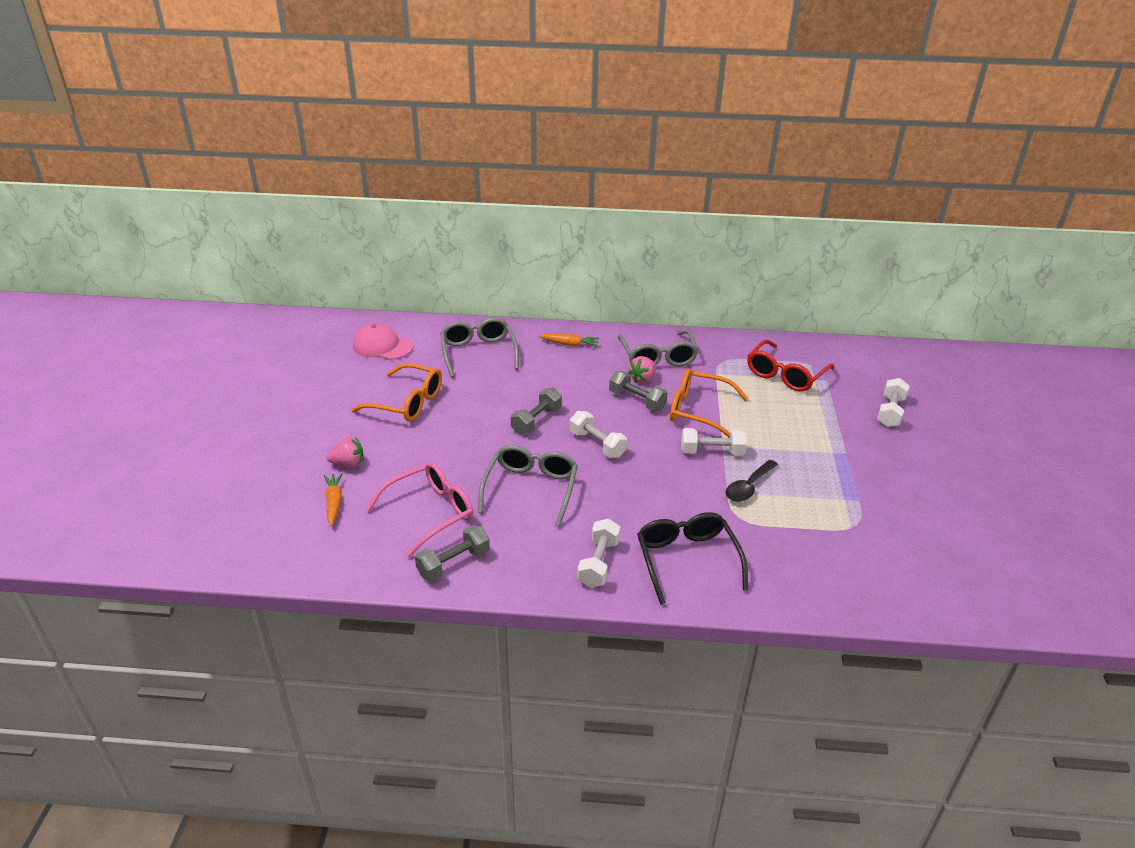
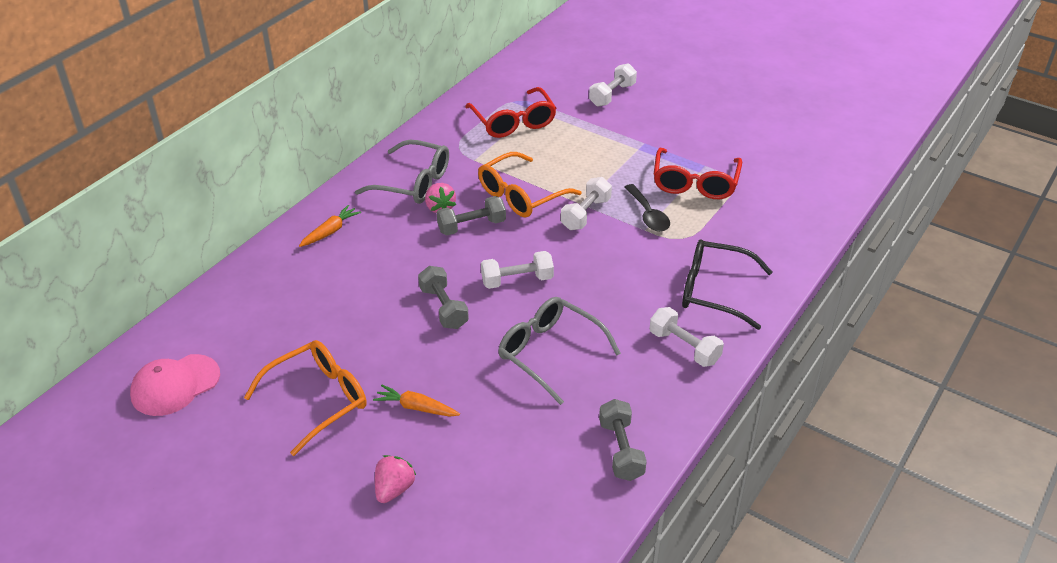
camera: 60 degrees left, 5 degrees up
orange carrot [324,473,343,526] -> orange carrot moved to [373,385,460,417]
pink glasses [366,462,473,557] -> none
grey glasses [440,318,519,378] -> none
white dumbbell [877,378,910,427] -> white dumbbell turned 75 degrees clockwise [589,63,637,107]
none -> red glasses [654,148,742,199]

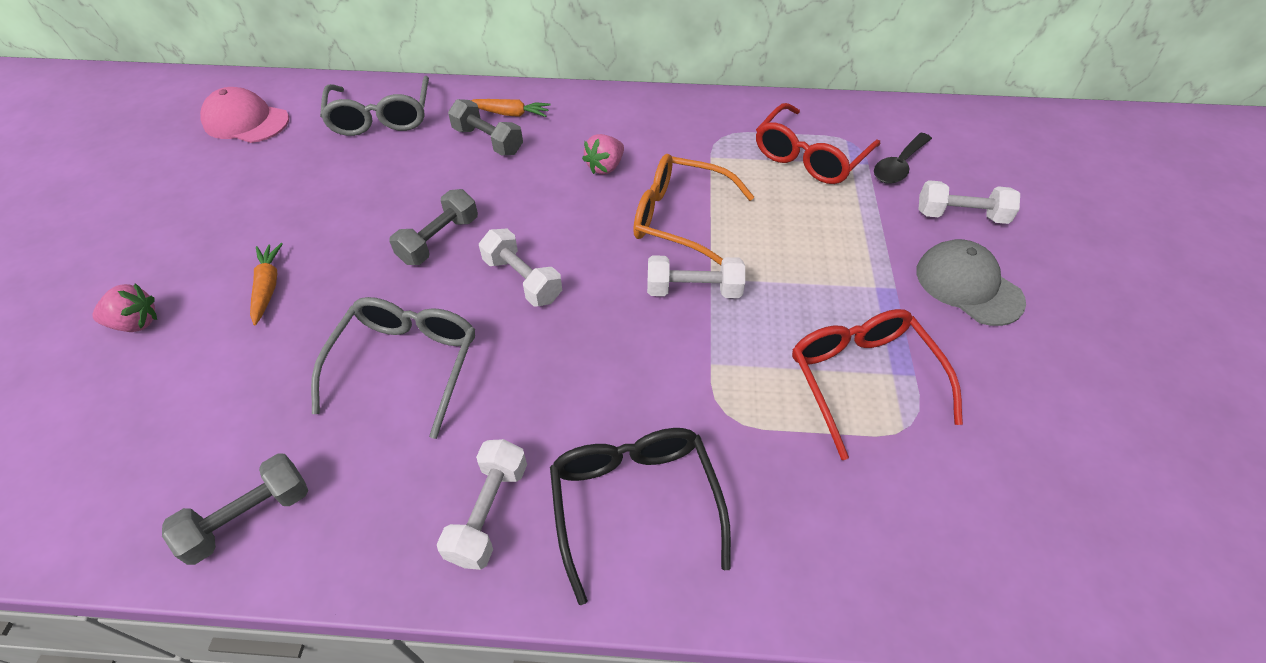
camera: 60 degrees right, 10 degrees up
orange glasses [244,340,367,456] -> none
grey glasses [355,140,449,204] -> grey glasses moved to [320,76,429,136]
grey dumbbell [437,196,506,235] -> grey dumbbell moved to [448,99,523,155]
black spoon [624,184,670,232] -> black spoon moved to [874,133,932,184]
red glasses [654,148,742,199] -> red glasses turned 90 degrees clockwise [792,309,963,460]
none -> grey cap [916,239,1026,326]

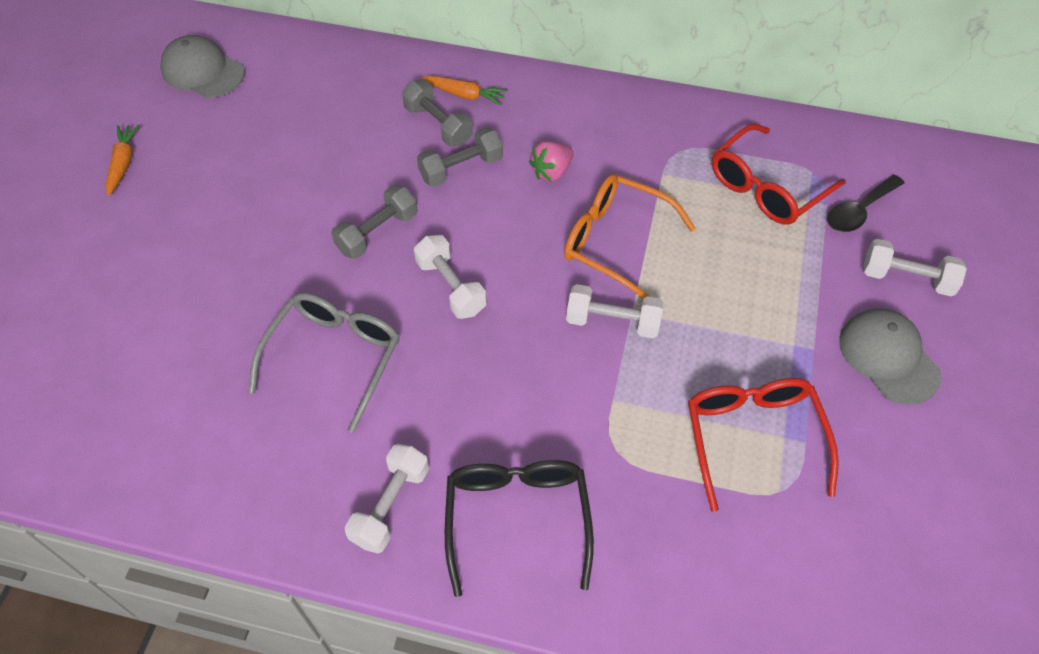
camera: 10 degrees right, 5 degrees up
pink strawberry [92,283,157,332] -> none
grey dumbbell [162,453,308,565] -> grey dumbbell moved to [417,127,503,187]
pink cap [200,87,289,143] -> grey cap [160,35,245,98]
orange carrot [250,243,283,325] -> orange carrot moved to [106,125,140,196]
grey glasses [320,76,429,136] -> none

